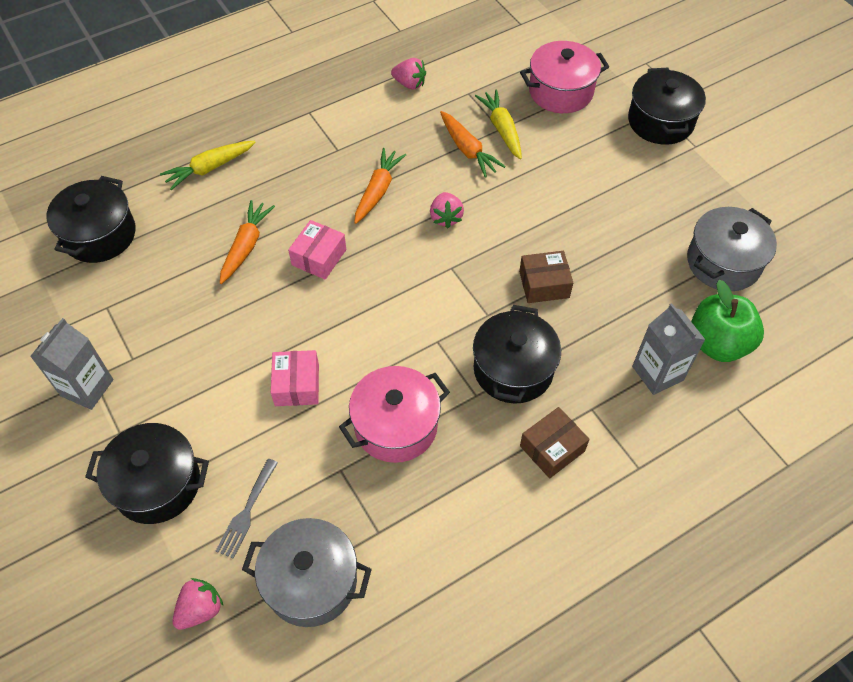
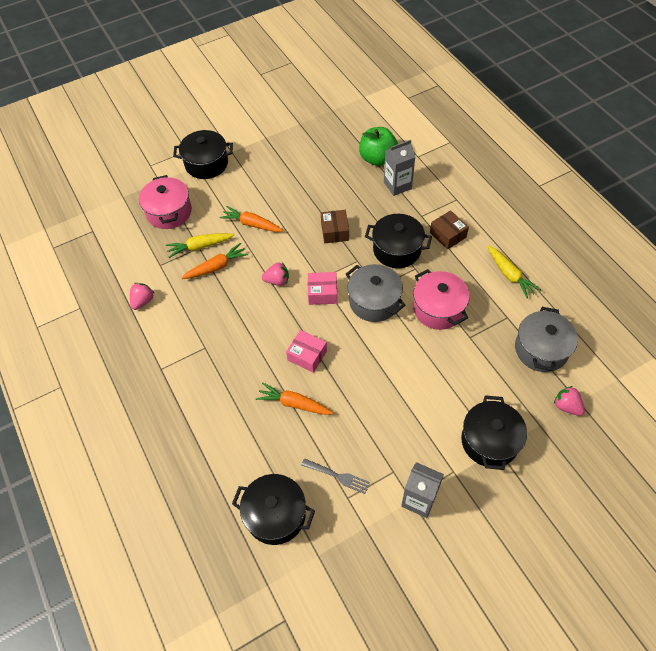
camera: 85 degrees left, 0 degrees up
yellow carrot [160,141,256,190] -> yellow carrot moved to [488,245,541,298]
grey fork [216,459,278,559] -> grey fork moved to [301,458,370,494]
pink box [271,350,319,406] -> pink box moved to [308,272,337,305]
orange carrot [354,148,406,224] -> orange carrot moved to [219,206,283,232]
grey pot [687,207,777,291] -> grey pot moved to [346,264,405,322]

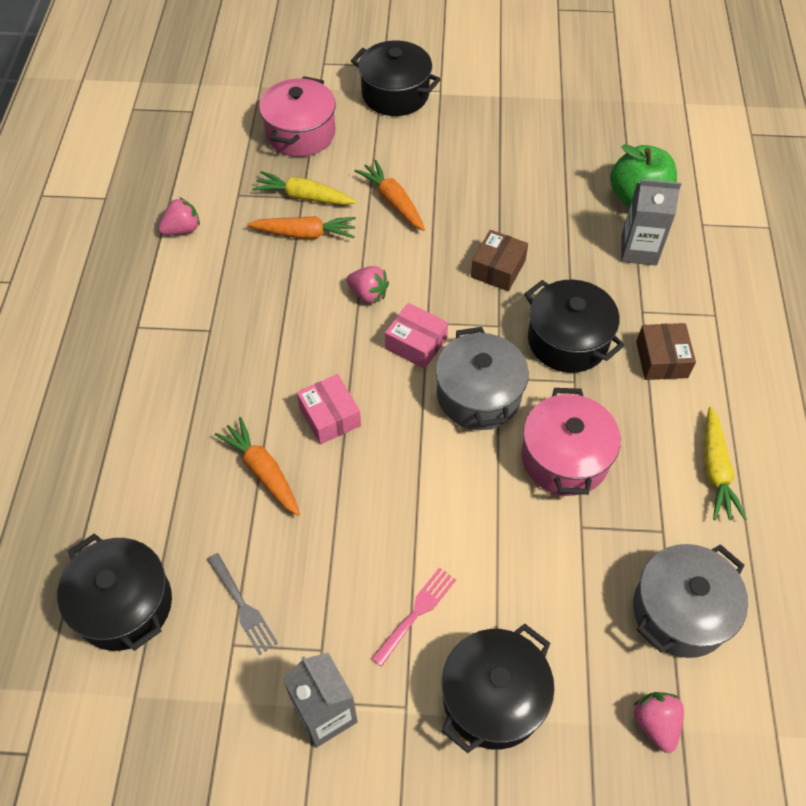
camera: 30 degrees right, 0 degrees up
none -> pink fork [371,567,456,667]

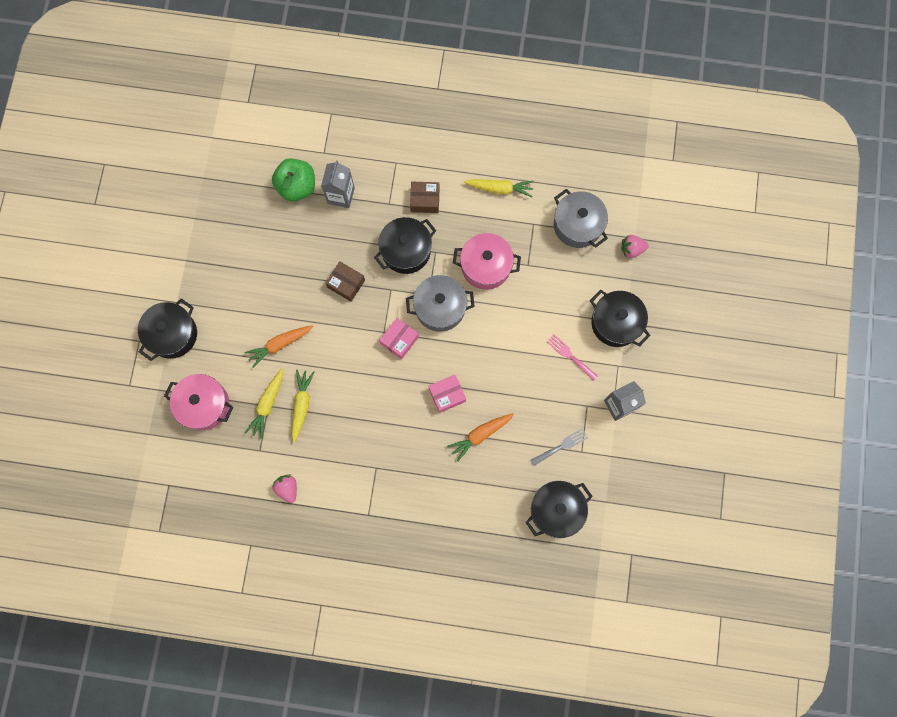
camera: 85 degrees left, 20 degrees up
orange carrot [247,216,356,239] -> yellow carrot [292,369,315,443]
pink strawberry [346,266,389,304] -> none

